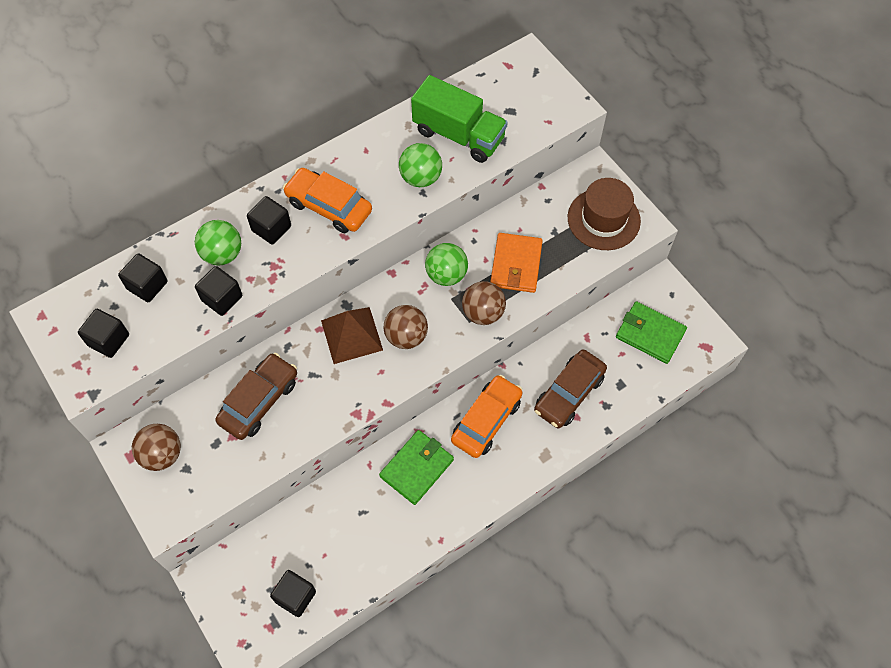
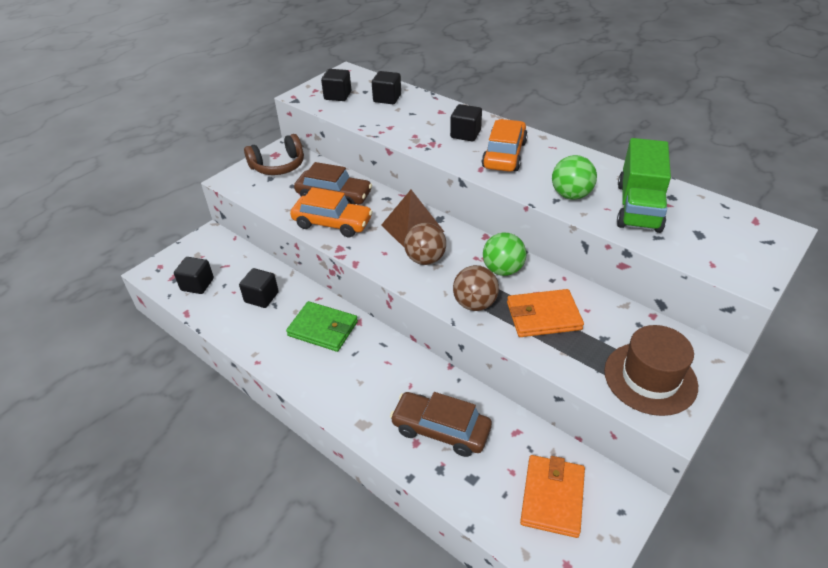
camera: 75 degrees right, 20 degrees down
brown ball [132,424,181,471] -> brown headphones [244,134,304,175]
green ball [195,220,241,266] -> none
black cube [195,266,242,316] -> black cube moved to [239,268,279,308]
orange car [451,375,523,458] -> orange car moved to [290,187,373,237]
green wallet [616,301,687,364] -> orange wallet [520,455,585,538]

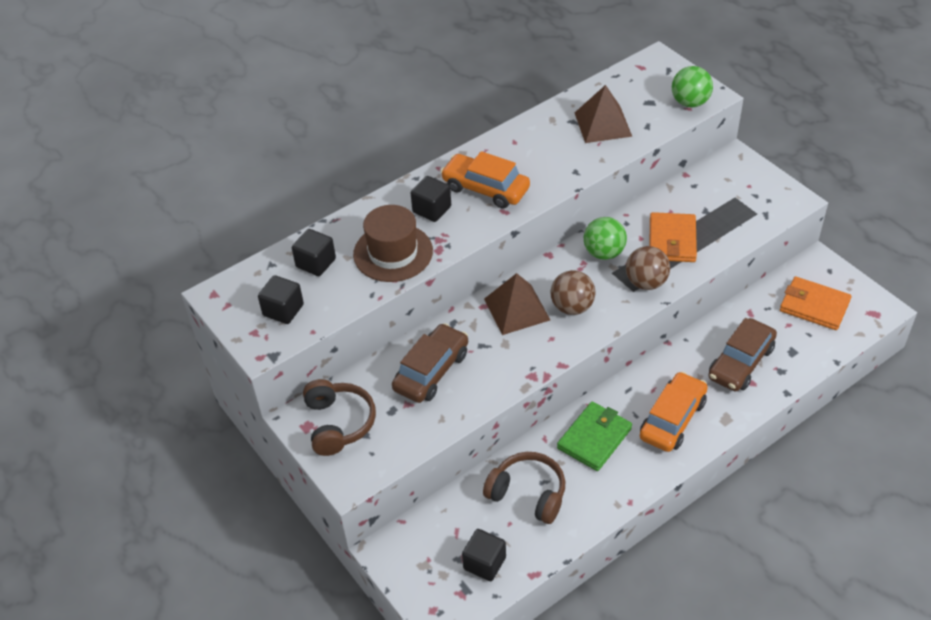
camera: 75 degrees left, 5 degrees up
black cube [239,268,279,308] -> brown headphones [483,452,565,524]
orange car [290,187,373,237] -> orange car moved to [640,371,708,452]
green ball [552,155,597,200] -> green ball moved to [672,66,713,107]
brown hat [604,325,698,416] -> brown hat moved to [353,205,433,282]
green truck [617,138,671,233] -> brown pyramid [575,85,632,143]

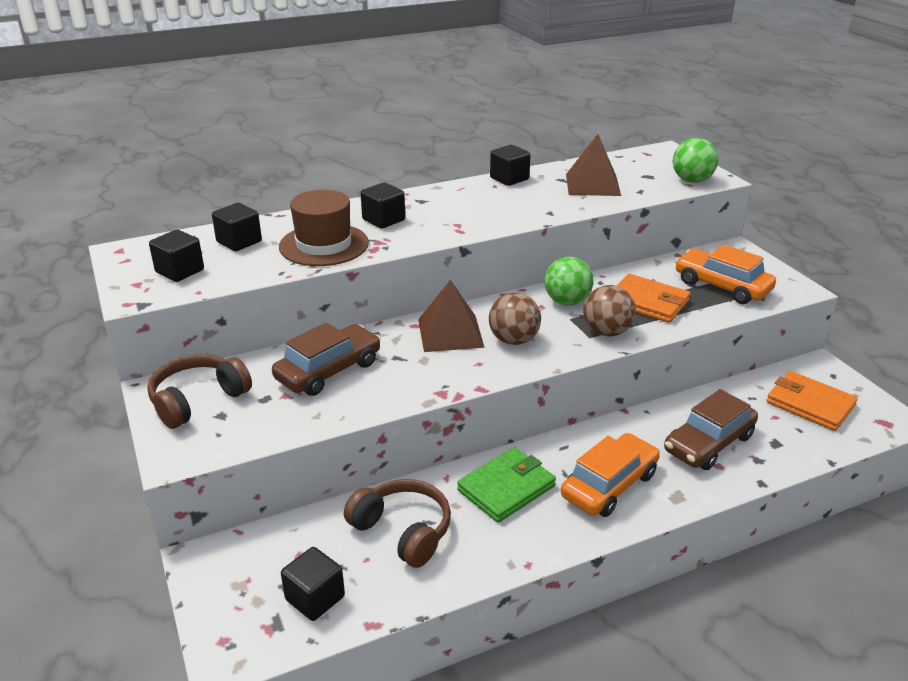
camera: 10 degrees right, 15 degrees down
brown headphones [303,379,376,456] -> brown headphones turned 135 degrees counterclockwise [147,354,252,429]
orange car [440,151,530,209] -> orange car moved to [675,244,776,304]
orange wallet [649,212,697,262] -> orange wallet turned 75 degrees counterclockwise [616,274,691,323]
none -> black cube [490,145,531,186]

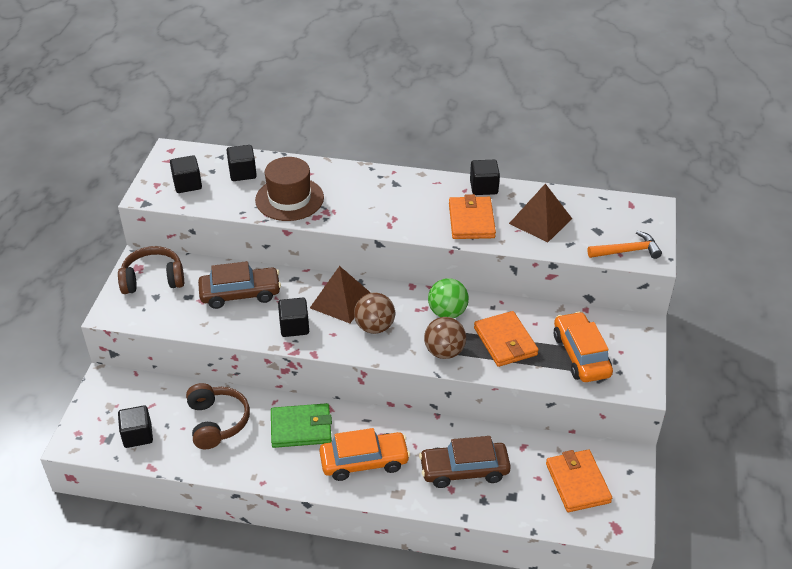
camera: 35 degrees right, 10 degrees up
black cube [361,182,405,229] -> black cube moved to [278,298,309,337]
green ball [673,138,718,183] -> orange hammer [588,231,662,259]
none -> orange wallet [449,194,496,239]

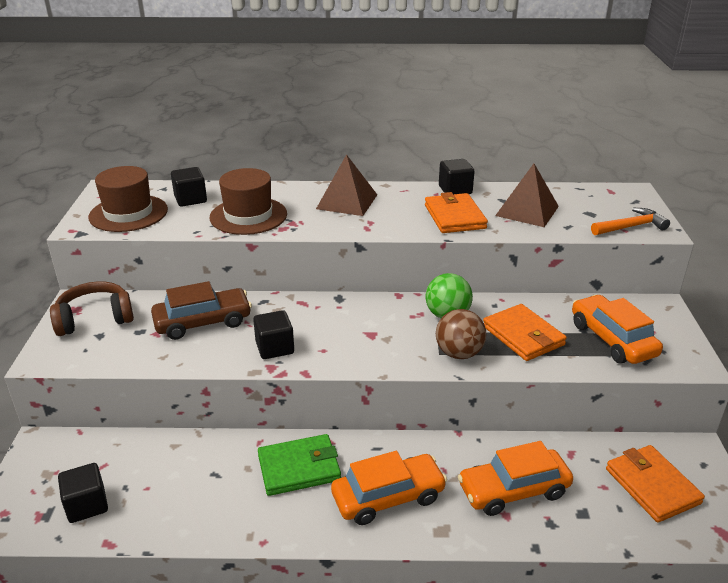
camera: 10 degrees left, 10 degrees down
black cube [170,155,202,193] -> brown hat [89,166,168,232]
brown headphones [186,383,250,449] -> none
brown pyramid [310,266,371,323] -> brown pyramid moved to [316,154,377,216]
brown ball [354,292,395,334] -> none
brown car [419,436,511,488] -> orange car [458,441,573,516]

